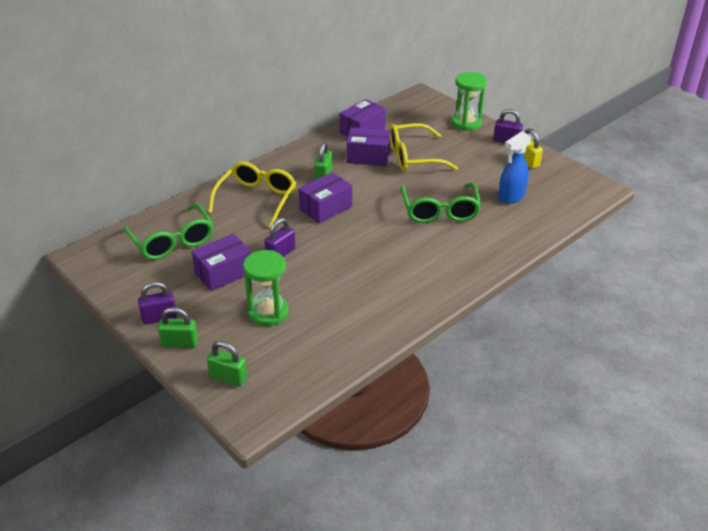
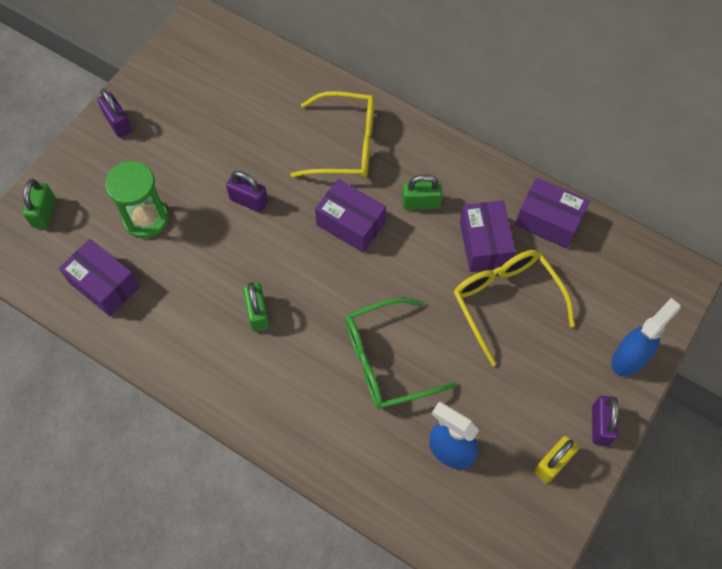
camera: 75 degrees right, 25 degrees up
green glasses [123,203,214,260] -> none
green padlock [158,307,198,348] -> green padlock moved to [243,282,269,332]
purple box [192,234,251,291] -> purple box moved to [59,239,140,316]
green hourglass [452,72,487,131] -> blue spray bottle [611,298,681,376]

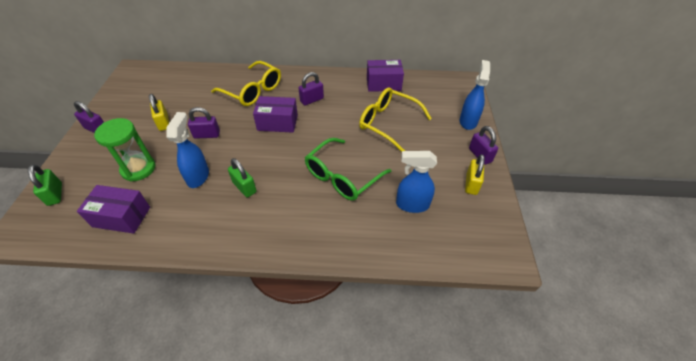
camera: 30 degrees left, 15 degrees down
yellow glasses [291,91,375,178] -> yellow glasses turned 60 degrees clockwise [211,61,281,106]
green padlock [402,174,443,210] -> purple padlock [299,72,324,106]
purple box [460,200,516,272] -> none
none -> yellow padlock [149,94,169,131]
none -> blue spray bottle [167,112,209,188]

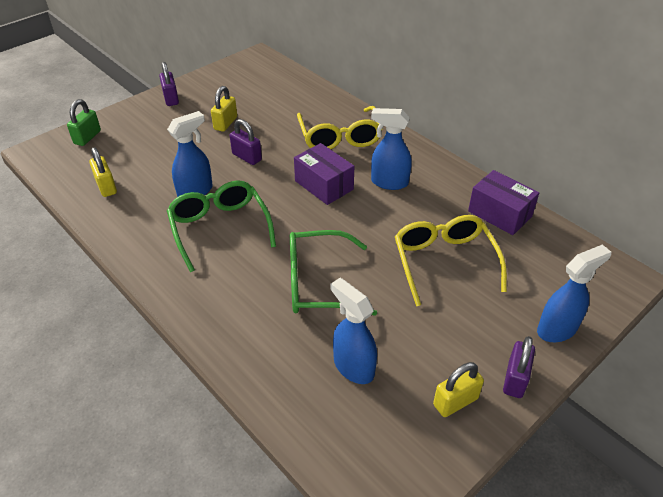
camera: 45 degrees right, 5 degrees down
purple box [77,185,150,234] -> yellow padlock [89,147,117,197]
green hourglass [94,118,156,182] -> none
green padlock [228,158,257,197] -> green glasses [167,180,276,272]
purple padlock [299,72,324,106] -> blue spray bottle [371,108,411,190]

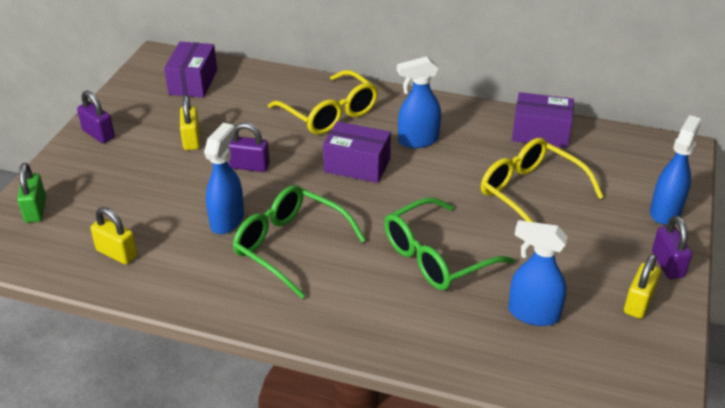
camera: 30 degrees left, 5 degrees down
none -> purple box [164,42,217,98]

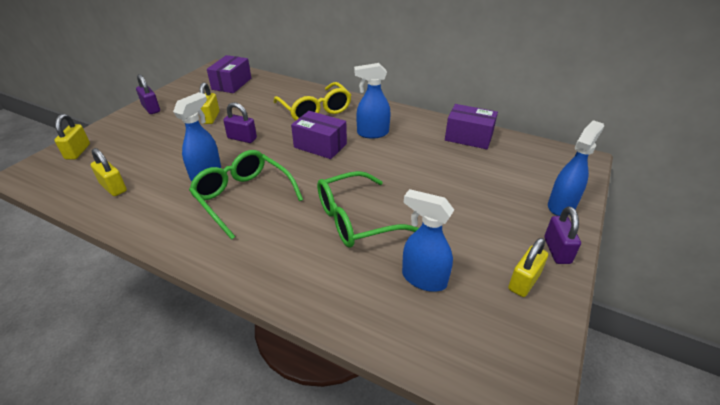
camera: 10 degrees right, 0 degrees up
green padlock [17,163,46,223] -> yellow padlock [55,114,90,160]
yellow glasses [481,138,604,222] -> none

